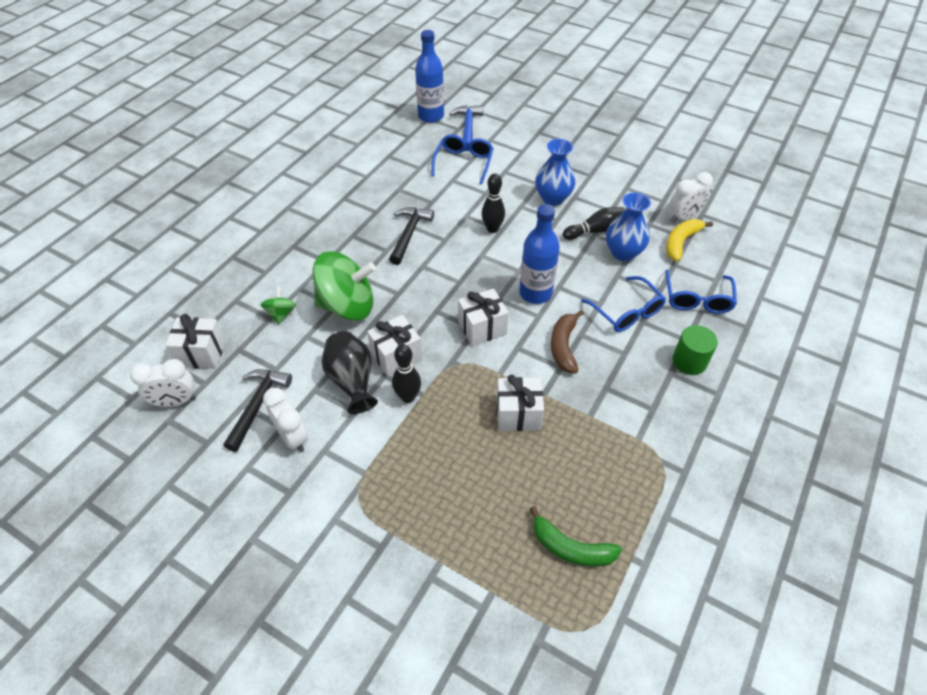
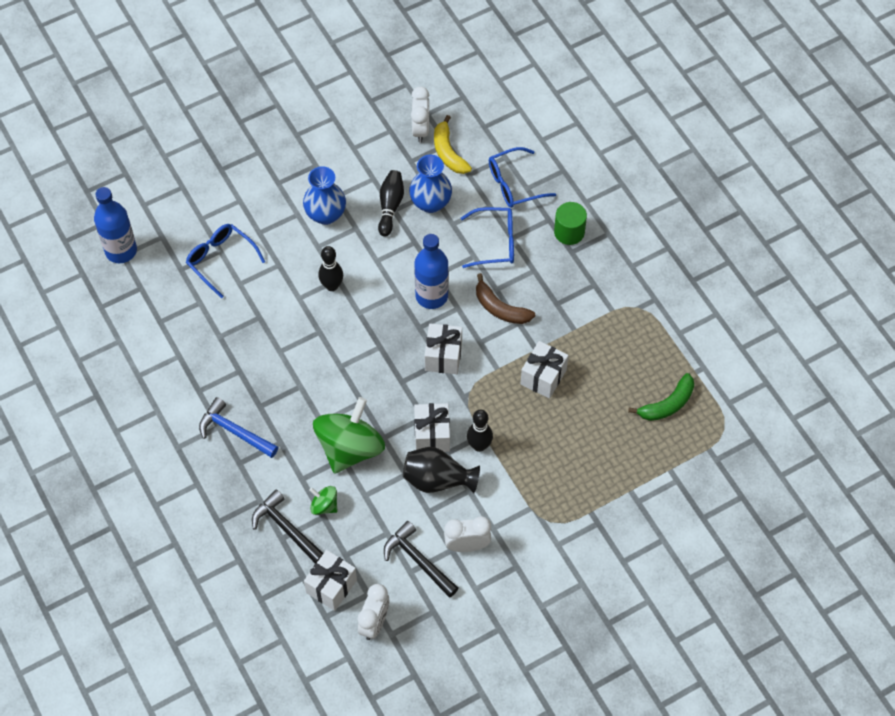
camera: 60 degrees left, 10 degrees up
black hammer [389,207,434,265] -> black hammer moved to [252,490,324,564]
blue hammer [450,105,483,151] -> blue hammer moved to [199,397,278,458]
blue glasses [665,269,737,314] -> blue glasses turned 120 degrees clockwise [489,147,556,208]

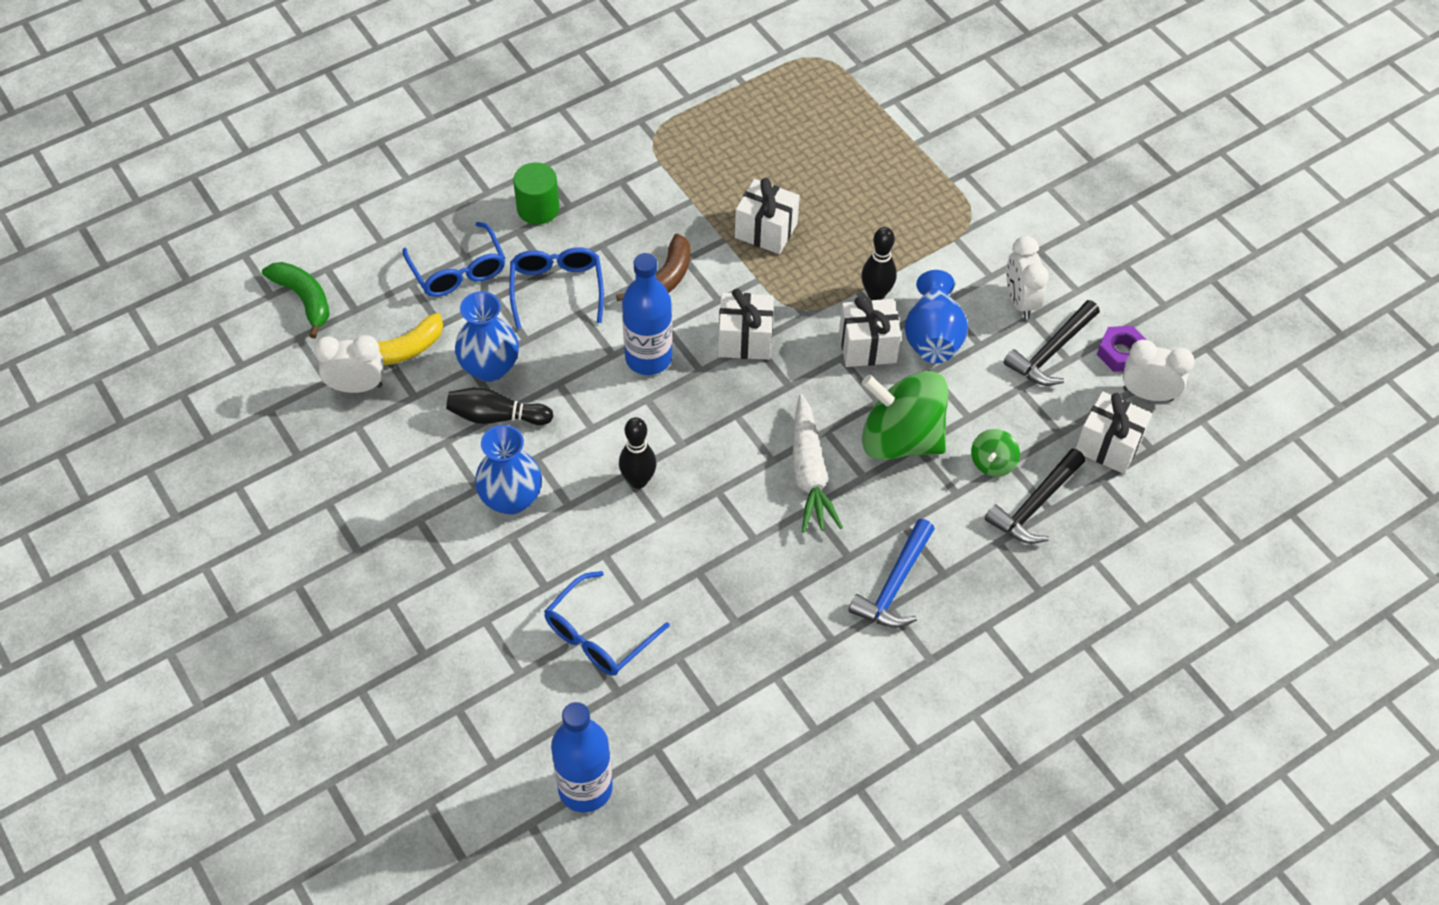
camera: 95 degrees left, 5 degrees down
black vase [403,447,480,493] -> blue vase [905,270,968,364]
green banana [628,373,694,421] -> green banana moved to [262,262,330,338]
none -> white carrot [792,394,843,533]
none -> purple nut [1097,326,1147,372]

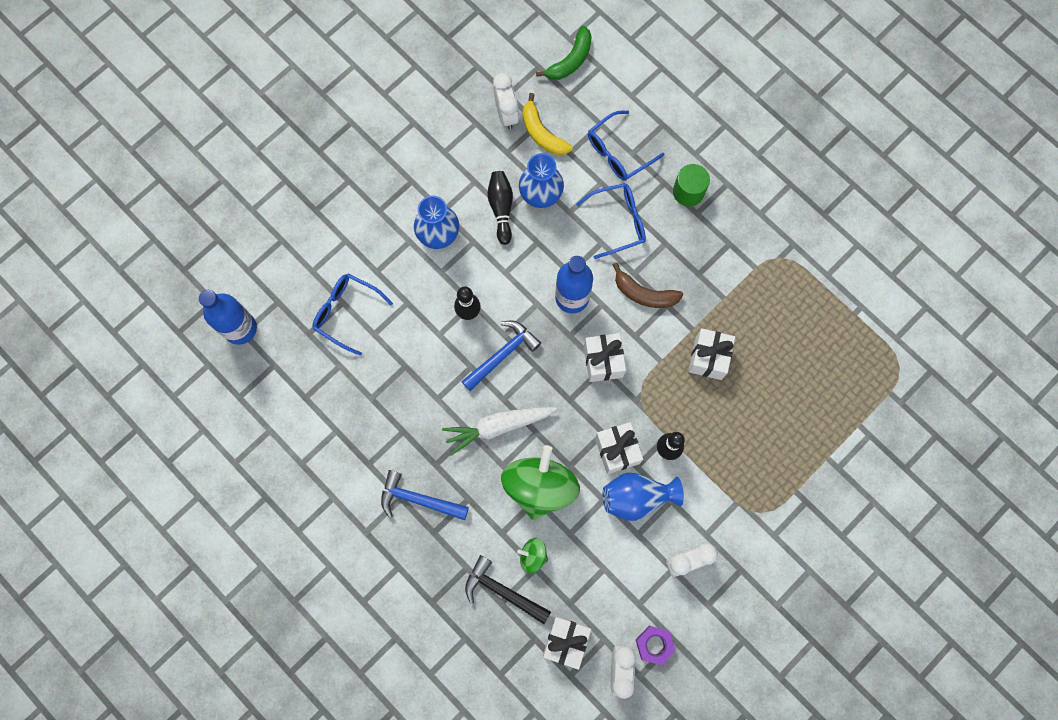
camera: 80 degrees right, 20 degrees up
black hammer [1003,300,1100,386] -> none
none -> blue hammer [461,320,541,391]

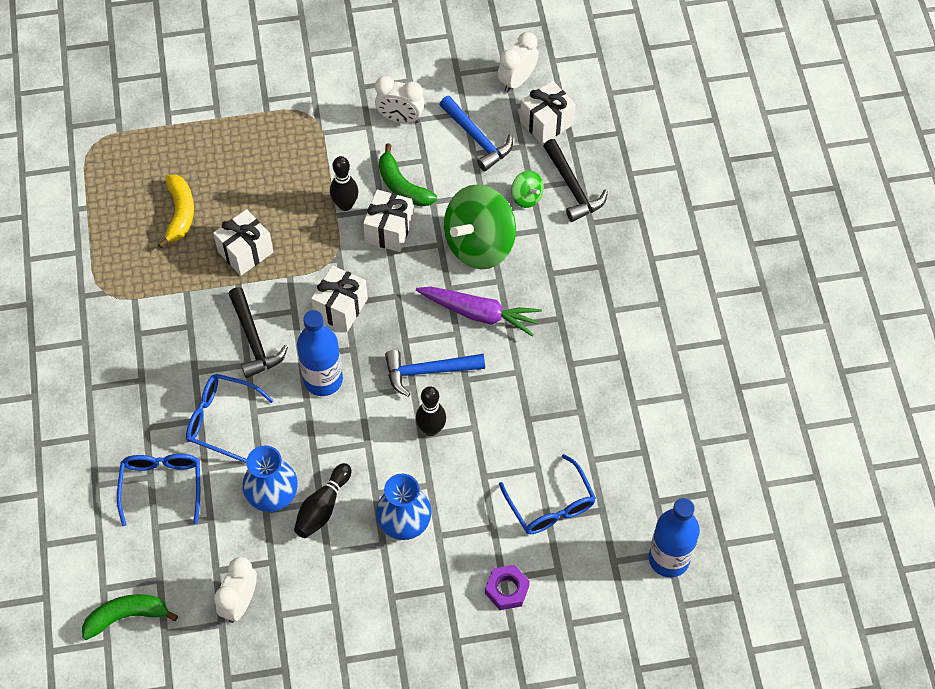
camera: 145 degrees left, 15 degrees down
blue hammer [381,470,469,521] -> blue hammer moved to [439,96,513,171]
white carrot [442,407,557,456] -> purple carrot [416,287,542,337]
yellow banana [522,93,573,155] -> yellow banana moved to [158,175,194,248]
blue glasses [588,111,664,181] -> blue glasses turned 90 degrees counterclockwise [117,454,200,526]
blue vase [603,473,684,521] -> green banana [379,143,437,207]
brown banana [613,263,683,308] -> black hammer [229,287,288,378]
purple nut [636,626,675,665] -> purple nut moved to [485,565,530,610]
green cylinder [673,164,710,206] -> none

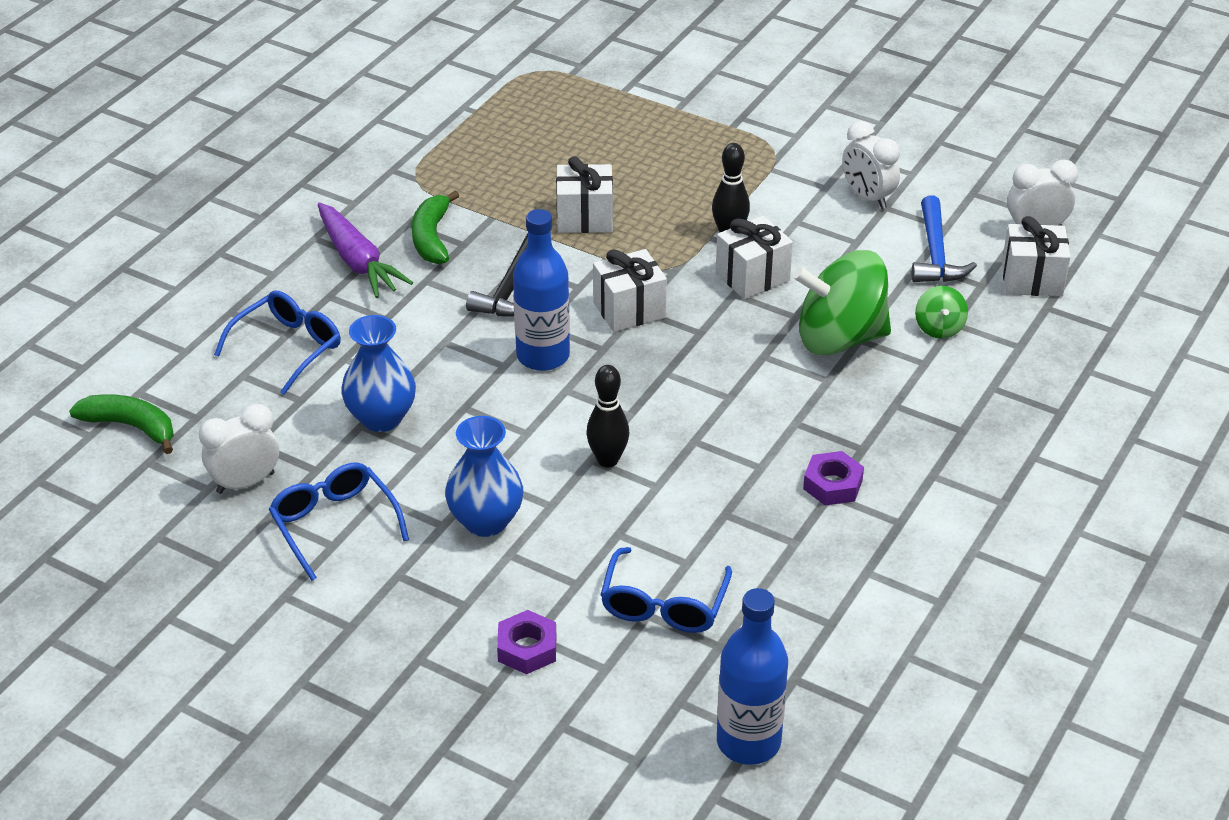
camera: 40 degrees right, 20 degrees down
yellow banana [158,175,194,248] -> none
blue glasses [186,374,274,463] -> blue glasses moved to [269,462,409,581]
black bowling pin [294,463,351,538] -> none
green banana [379,143,437,207] -> green banana moved to [411,191,459,264]
blue hammer [385,350,485,397] -> none
purple carrot [416,287,542,337] -> purple carrot moved to [318,203,413,298]
black hammer [543,139,608,222] -> none
none -> purple nut [803,451,864,506]

